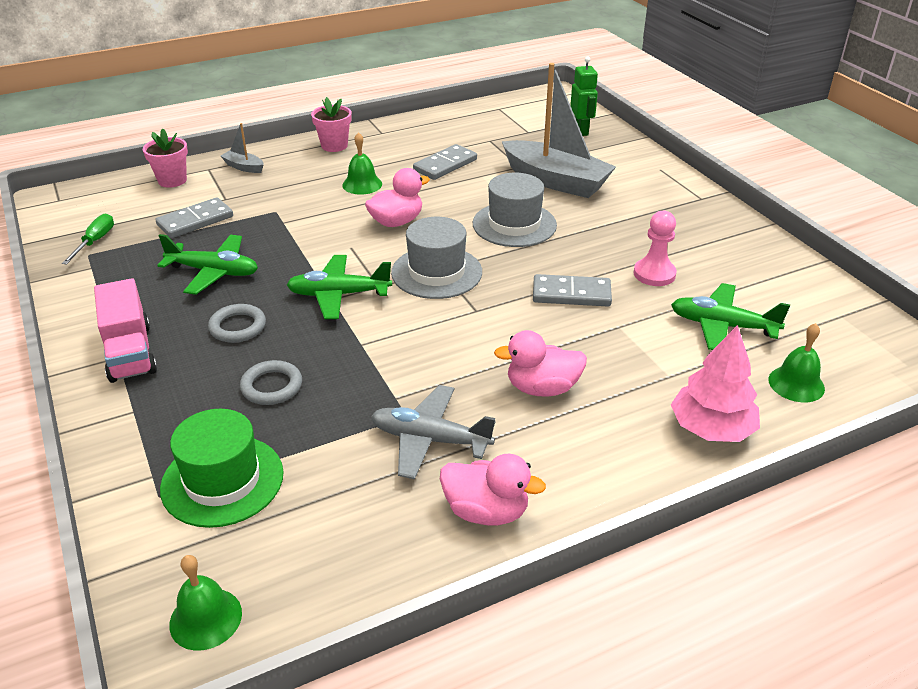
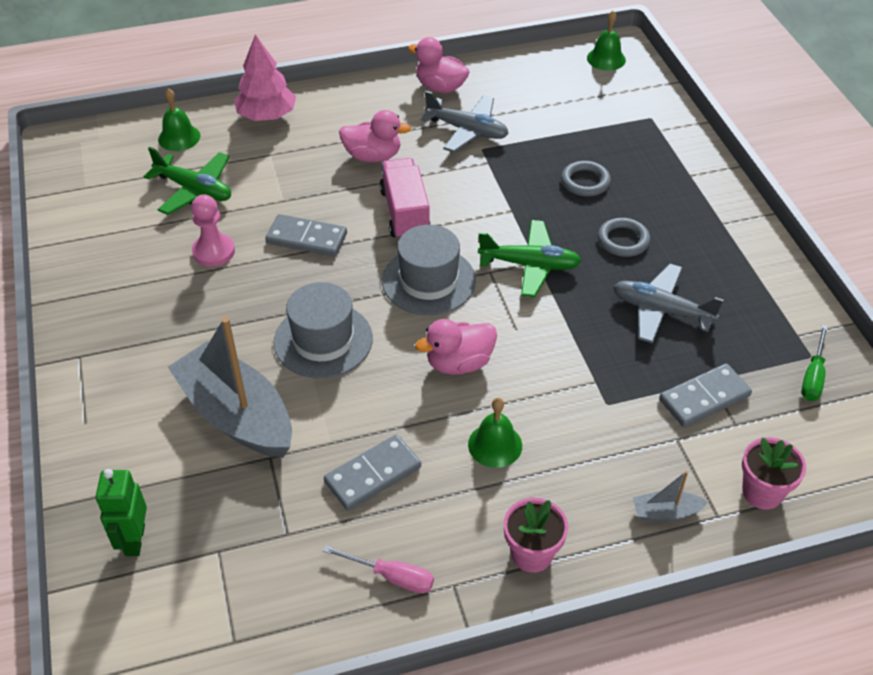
camera: 170 degrees left, 10 degrees up
pink truck [94,278,157,383] -> pink truck moved to [379,158,431,238]
green plane [157,234,258,295] -> grey plane [613,264,724,344]
green hat [160,409,284,528] -> none
grey boat [221,123,264,173] -> grey boat turned 135 degrees clockwise [633,471,708,522]
none -> pink screwdriver [323,545,434,593]

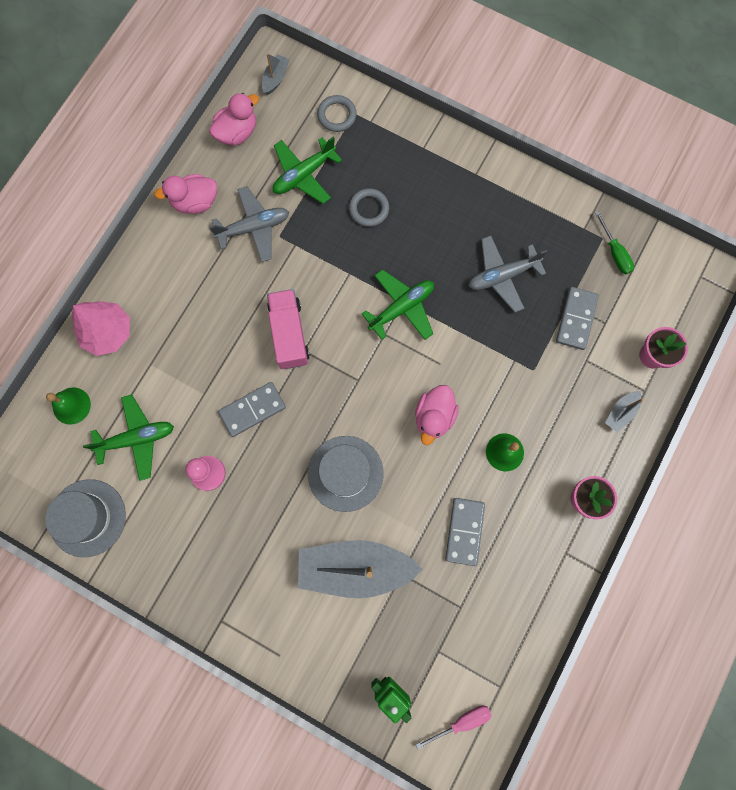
camera: 45 degrees left, 30 degrees up
pink screwdriver [323,545,434,593] -> pink screwdriver moved to [416,705,492,749]
pink duck [339,110,411,162] -> pink duck moved to [209,93,259,146]
pink truck [379,158,431,238] -> pink truck turned 45 degrees clockwise [267,289,310,369]
grey hat [382,225,476,315] -> grey hat moved to [45,479,126,557]
green bell [587,11,626,71] -> grey boat [262,53,289,95]
grey ring [598,218,650,257] -> grey ring moved to [317,95,357,132]
none -> green plane [273,137,342,204]

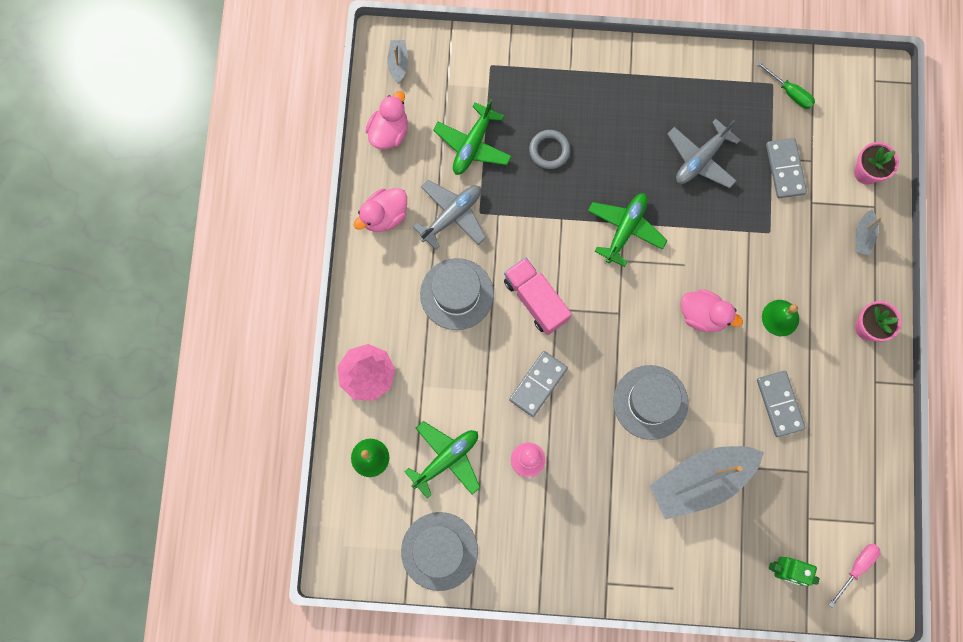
camera: 25 degrees left, 0 degrees up
grey ring [317,95,357,132] -> none
pink duck [415,385,459,445] -> pink duck turned 60 degrees counterclockwise [681,289,743,332]
none -> grey hat [420,258,494,330]

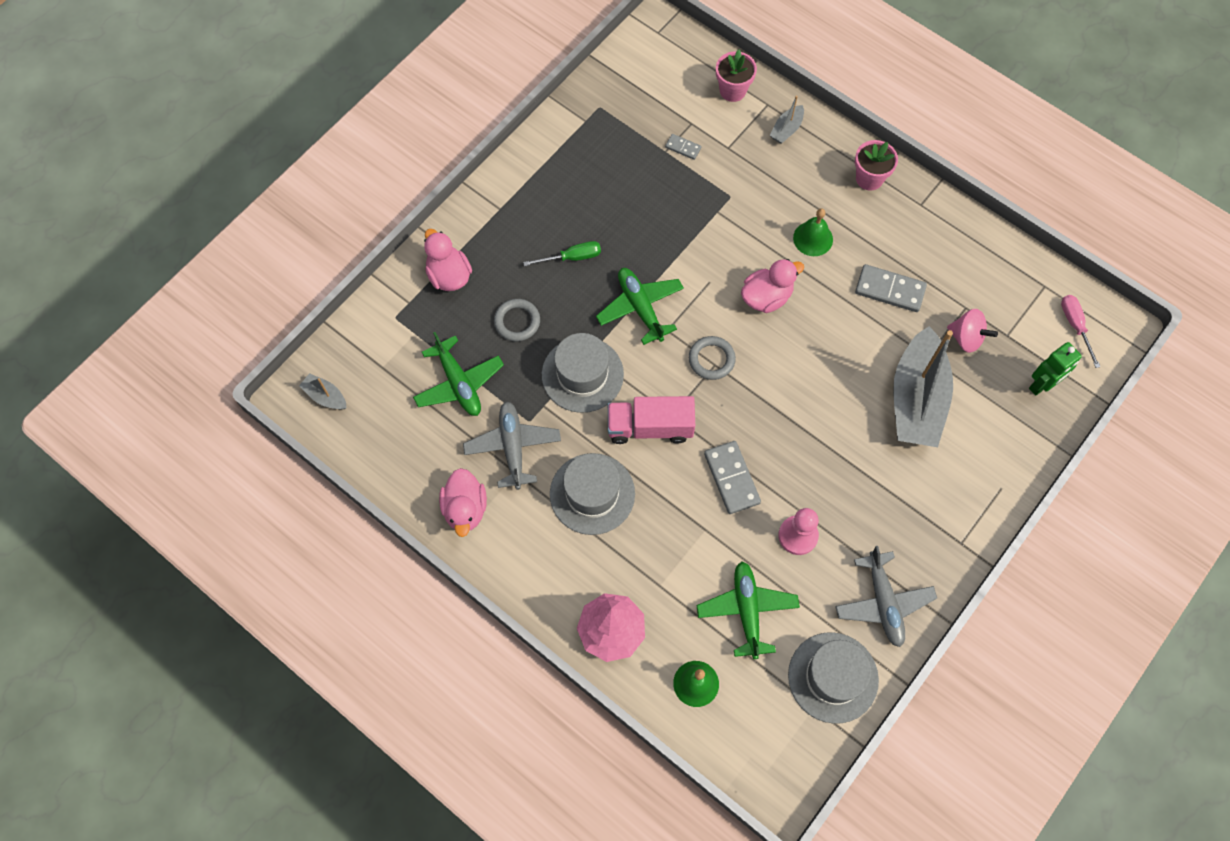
camera: 55 degrees left, 10 degrees down
pink duck [366,91,408,149] -> pink duck moved to [424,229,472,291]
grey hat [613,365,688,440] -> grey hat moved to [542,333,624,413]
grey plane [667,119,740,188] -> grey plane moved to [835,546,937,647]
green screwdriver [756,61,815,109] -> green screwdriver moved to [523,241,601,266]
grey domino [766,138,807,198] -> grey domino [665,134,702,160], size x0.53
grey boat [855,210,882,256] -> grey boat turned 75 degrees clockwise [770,96,804,144]
none -> grey ring [689,336,736,380]
none -> pink spinning top [947,309,998,353]

